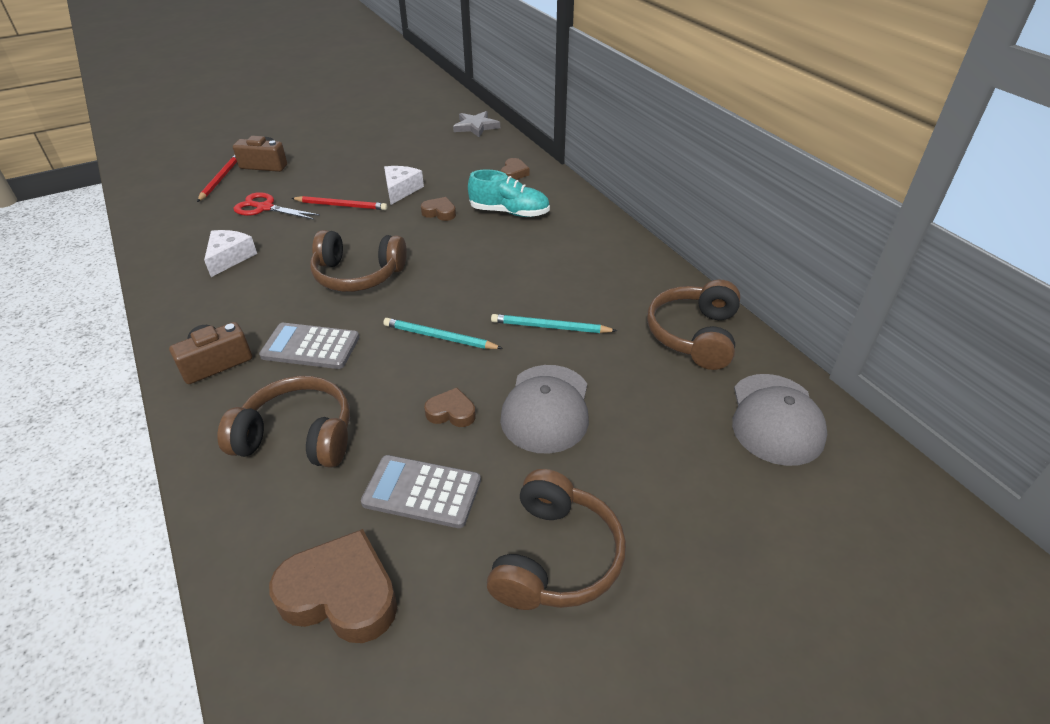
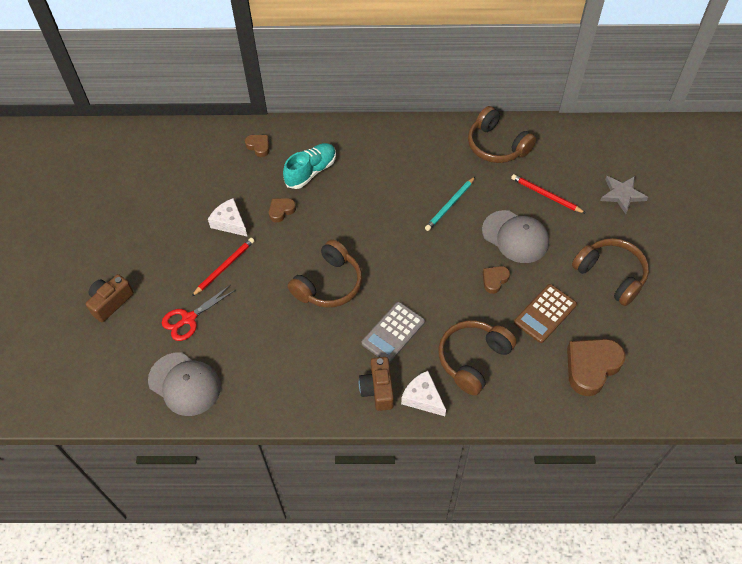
camera: 60 degrees left, 15 degrees up
red pencil [197,155,237,202] -> red pencil moved to [511,174,585,213]
white cheese [204,230,257,277] -> white cheese moved to [401,371,446,416]
grey calculator [361,455,481,528] -> brown calculator [514,284,577,343]
turquoise pencil [383,318,503,349] -> none
grey star [453,111,500,137] -> grey star moved to [600,176,648,214]
grey cap [732,374,827,466] -> grey cap moved to [148,352,221,416]

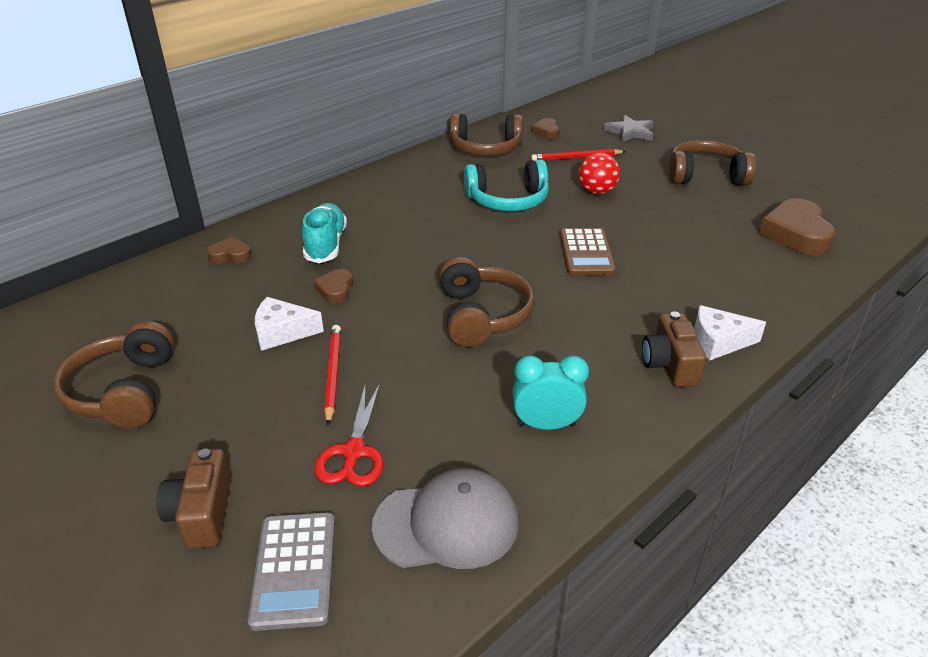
camera: 45 degrees left, 20 degrees down
brown camera [359,357,394,411] -> brown camera turned 45 degrees clockwise [642,312,706,387]
grey calculator [362,302,425,363] -> grey calculator moved to [248,512,335,631]
turquoise pencil [425,177,475,231] -> turquoise headphones [464,159,549,211]
brown headphones [438,320,517,396] -> brown headphones moved to [53,321,174,429]
grey cap [482,210,549,263] -> red ball [579,153,620,194]
brown heart [483,266,510,294] -> brown heart moved to [531,118,559,139]
brown calculator [514,284,577,343] -> brown calculator moved to [560,228,616,275]
none -> turquoise clock [512,355,589,430]

